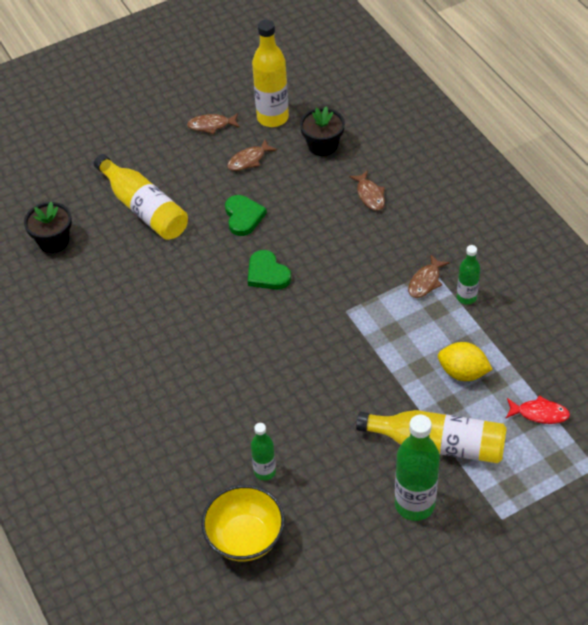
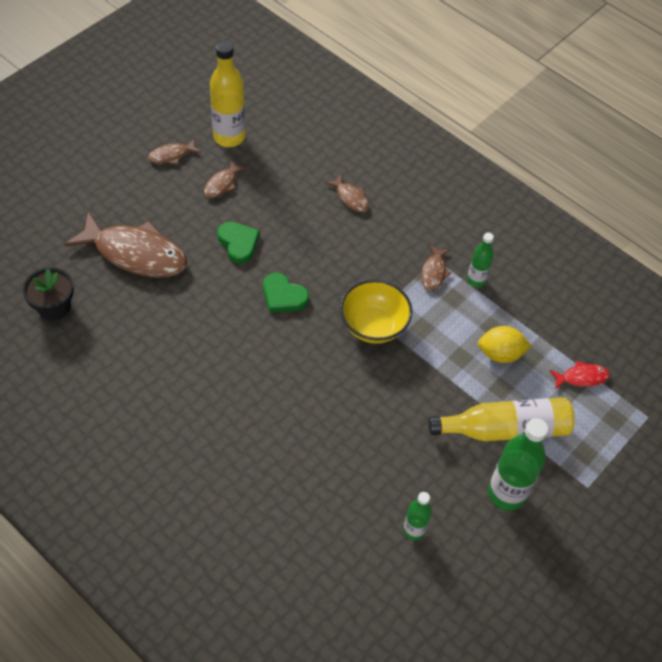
camera: 25 degrees left, 5 degrees up
yellow bottle [94,154,188,240] -> brown fish [64,212,187,278]
yellow bowl [201,485,285,562] -> yellow bowl moved to [340,280,412,344]
green bottle [251,423,276,480] -> green bottle moved to [403,492,432,541]
black flower pot [300,106,345,156] -> none

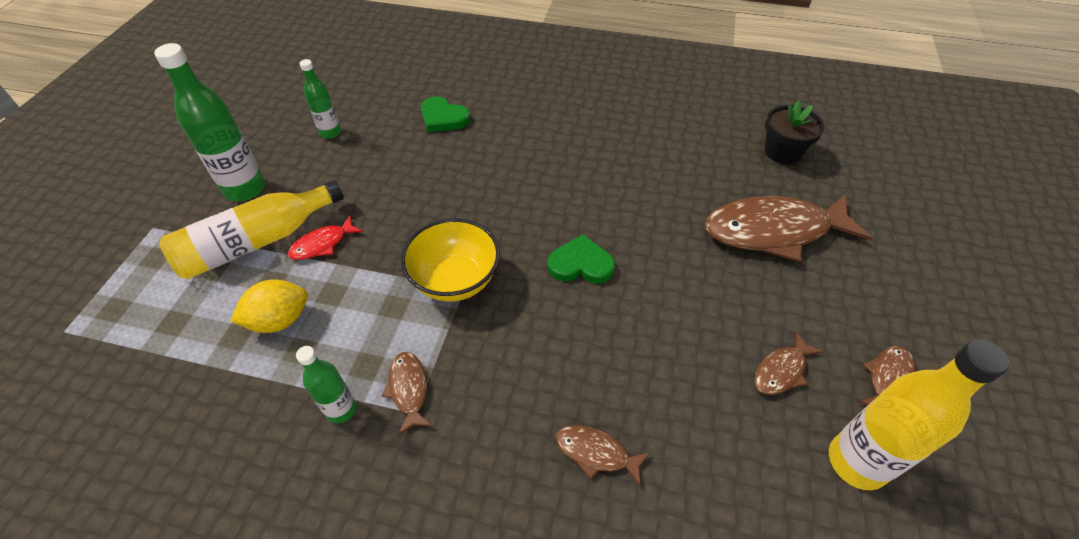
camera: 155 degrees right, 5 degrees down
brown fish [204,161,247,198] -> brown fish turned 135 degrees counterclockwise [754,331,823,395]
green heart [217,222,260,263] -> green heart moved to [421,96,470,132]
red fish [550,361,610,390] -> red fish moved to [288,216,363,260]

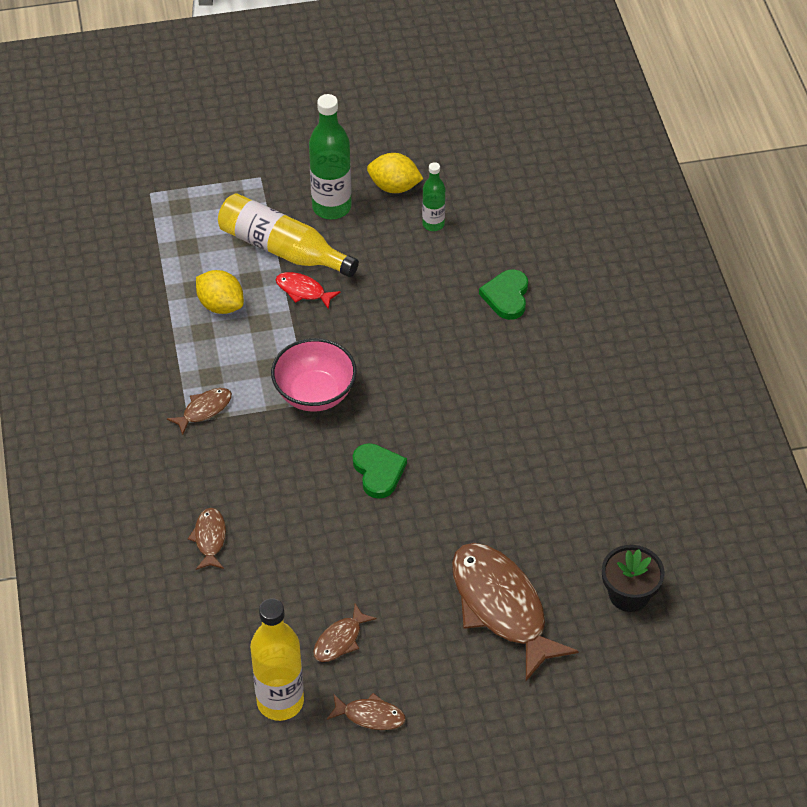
camera: 65 degrees right, 0 degrees up
green bottle [296,346,356,423] -> none
yellow bowl [401,218,500,302] -> pink bowl [271,338,357,412]
brown fish [754,331,823,395] -> brown fish turned 75 degrees counterclockwise [313,604,377,662]
none -> yellow lemon [367,153,423,193]

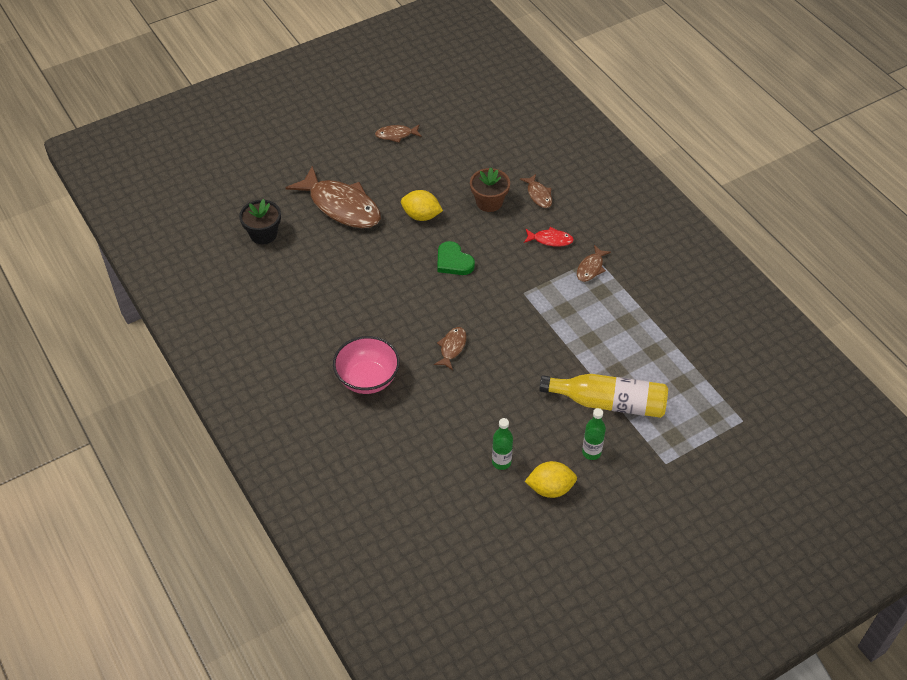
camera: 160 degrees right, 0 degrees up
yellow lemon [196,270,244,314] -> yellow lemon moved to [401,190,443,221]
yellow bottle [250,598,304,721] -> none
pink bowl [271,338,357,412] -> pink bowl moved to [333,336,400,394]
red fish [276,272,341,309] -> red fish moved to [524,227,574,247]
green bottle [309,94,352,219] -> green bottle [582,408,606,460], size x0.56
brown fish [313,604,377,662] -> brown fish moved to [434,327,467,370]
green heart [479,269,528,320] -> none
none -> brown flower pot [470,168,510,212]

